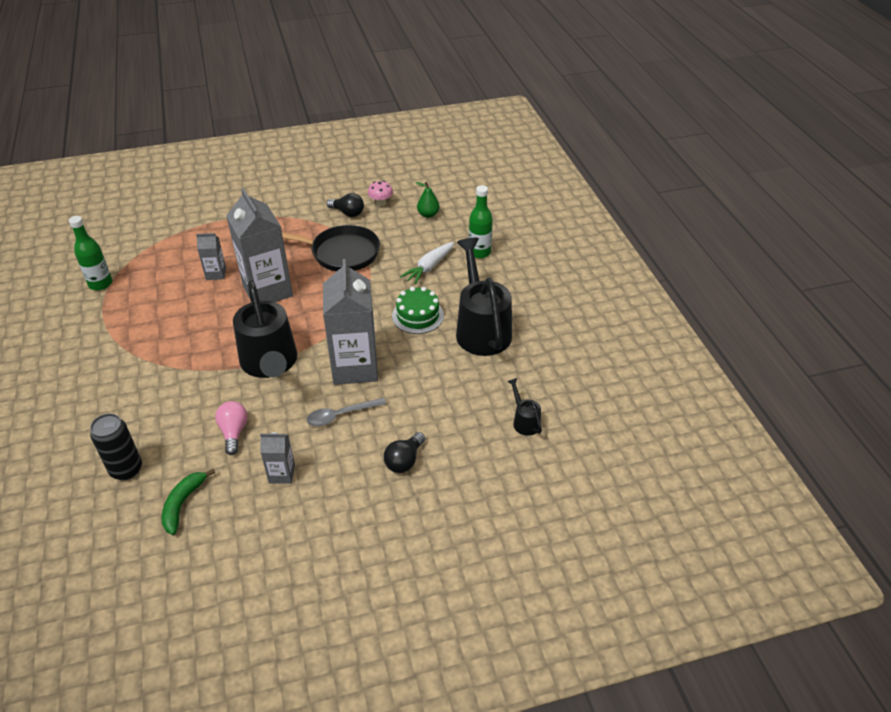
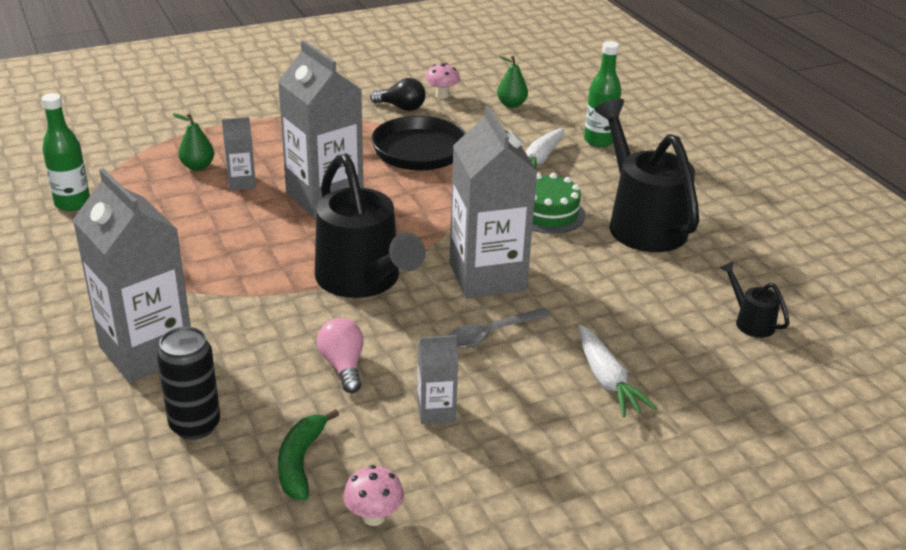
camera: 10 degrees left, 10 degrees down
black light bulb [384,432,425,473] -> white carrot [578,325,657,417]
none -> grey carton [73,168,191,383]
none -> green pear [172,113,214,171]
none -> pink mushroom [343,465,404,526]

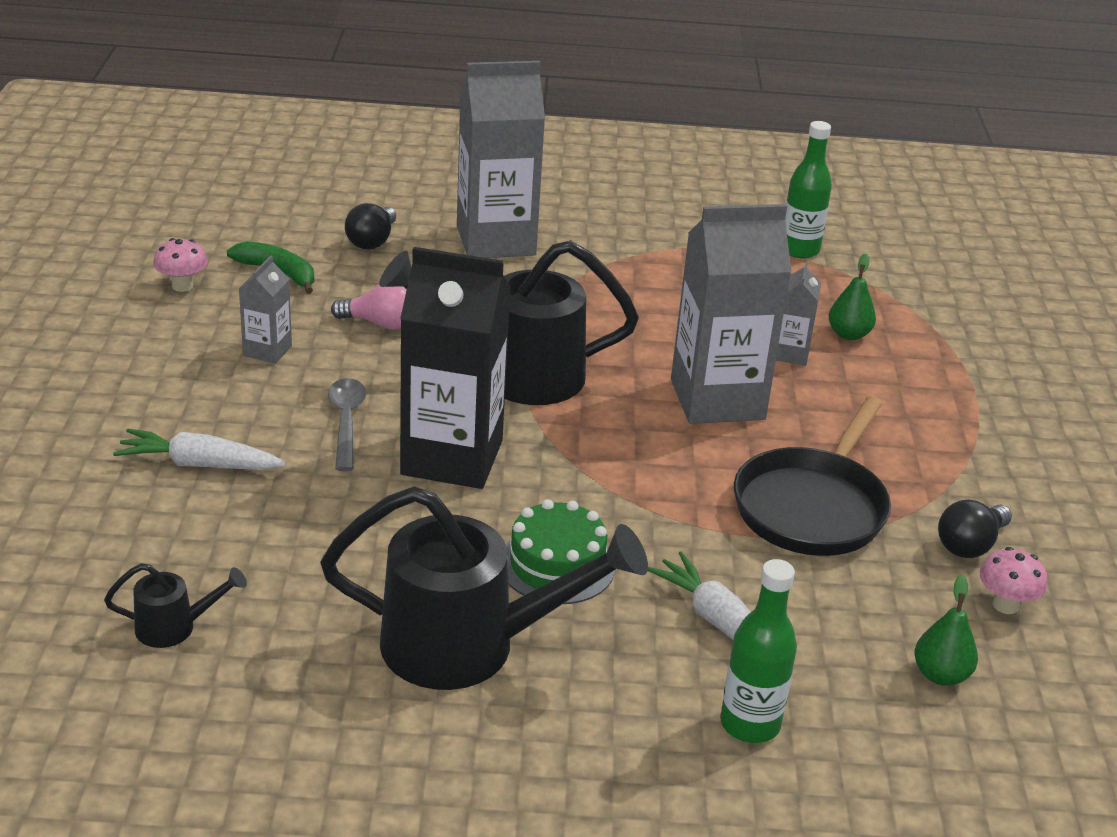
camera: 115 degrees right, 0 degrees up
black can [157,327,220,440] -> black light bulb [345,203,396,250]
grey carton [449,106,538,299] -> black carton [400,247,511,489]

